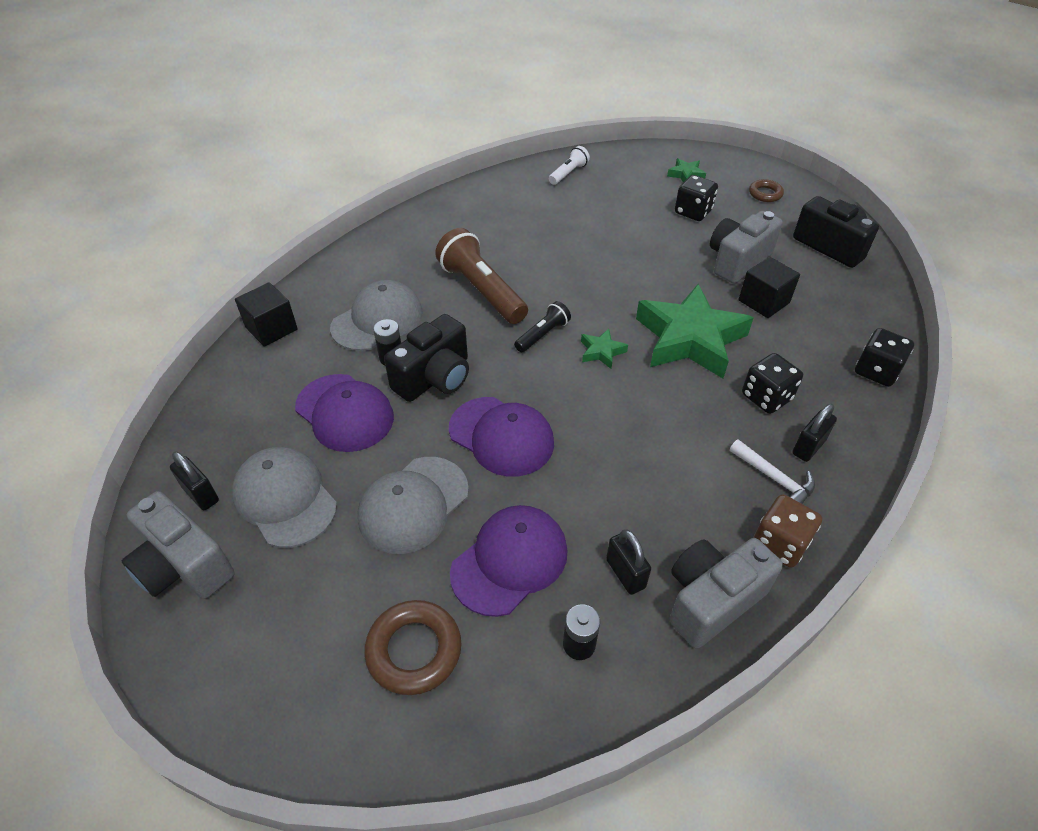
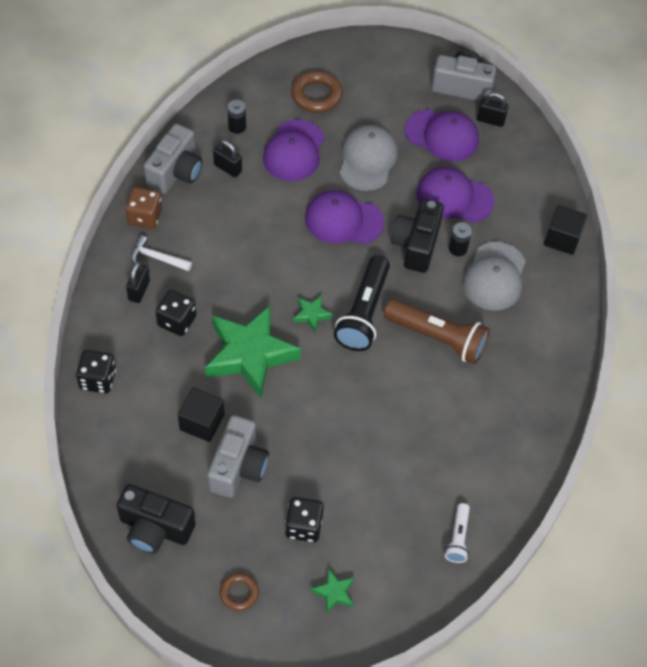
camera: 150 degrees right, 10 degrees up
grey cap [232,447,337,548] -> purple cap [405,109,479,161]
black flashlight [514,301,571,352] -> black flashlight [334,255,390,351], size x1.91

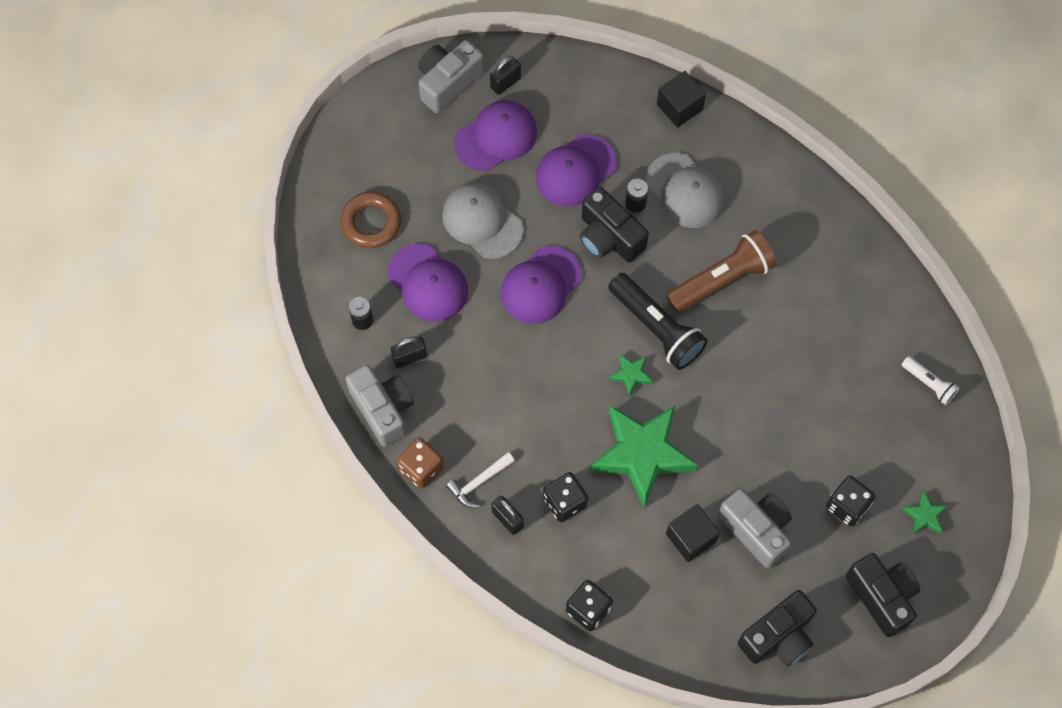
camera: 55 degrees left, 10 degrees up
brown ring [220,573,259,611] -> black camera [846,553,920,637]

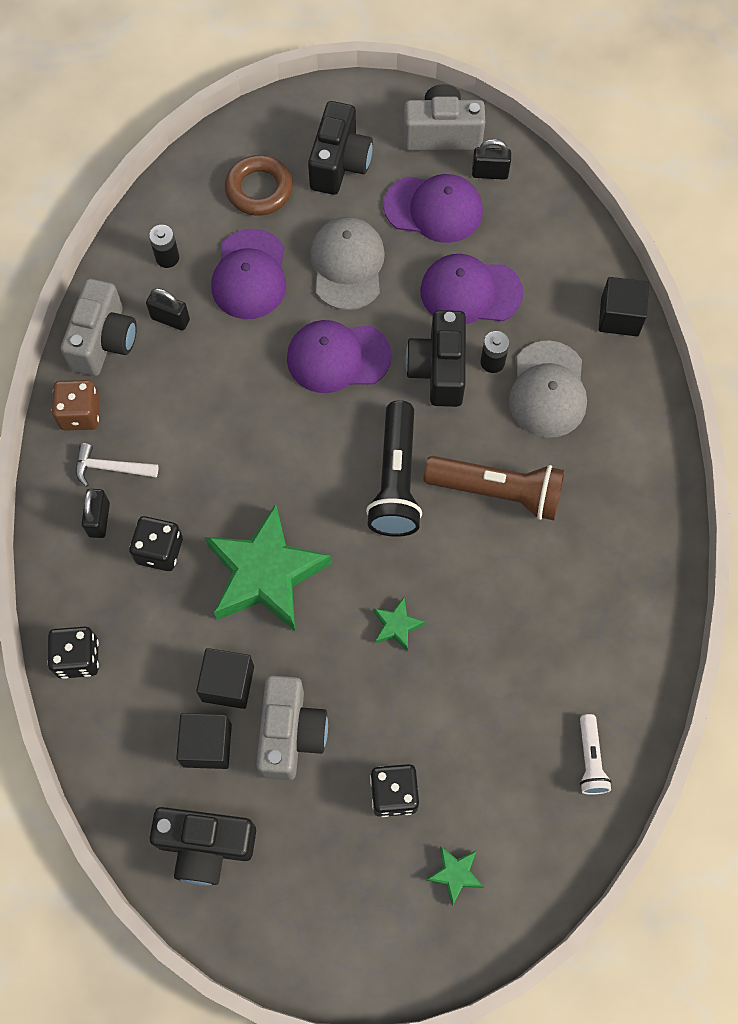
camera: 45 degrees right, 0 degrees up
green star [609,354,653,397] -> green star moved to [373,597,426,651]
black camera [846,553,920,637] -> black camera moved to [308,101,373,195]
none -> black cube [176,713,232,769]

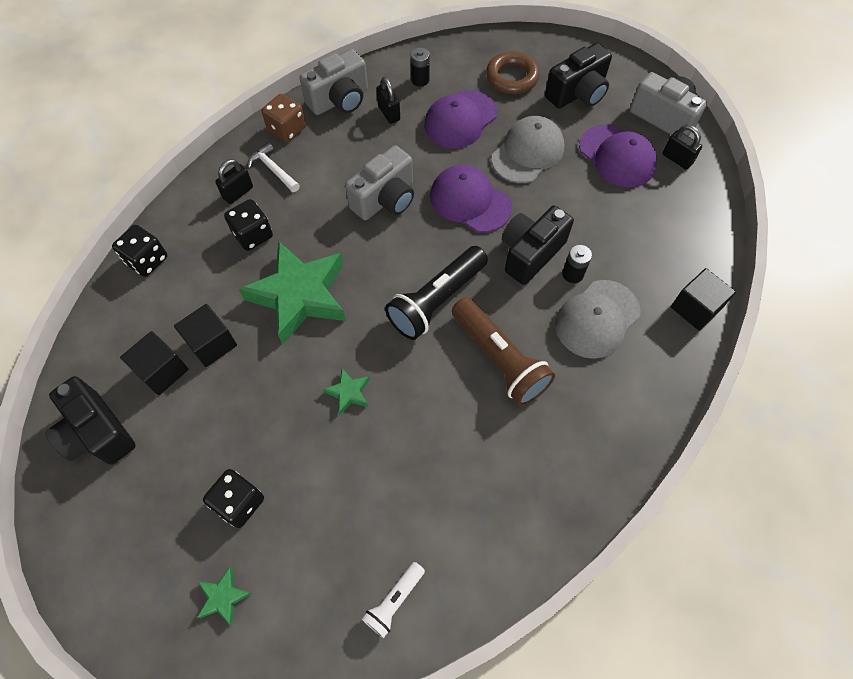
camera: 40 degrees right, 5 degrees down
grey camera [256,675,328,780] -> grey camera moved to [345,145,414,220]
purple cap [420,254,523,324] -> none

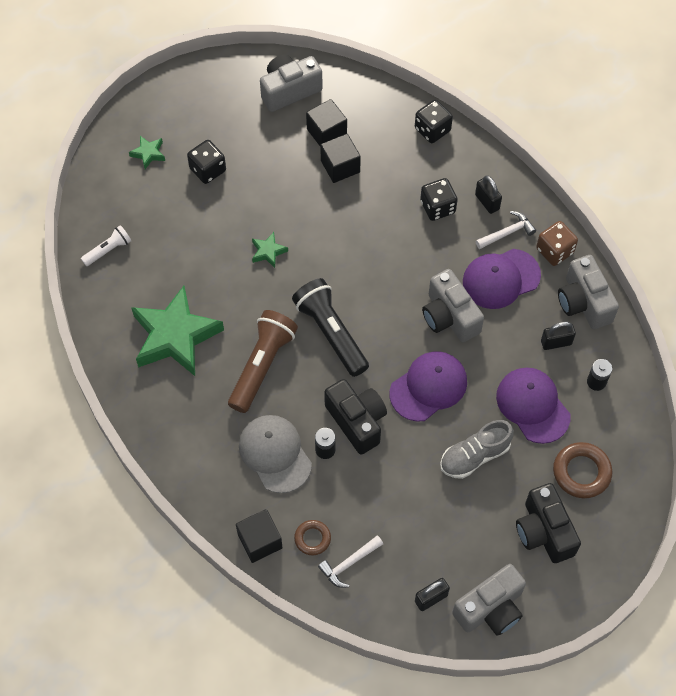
camera: 105 degrees right, 0 degrees up
black camera [45,376,136,465] -> grey camera [260,55,323,112]
green star [239,242,346,344] -> green star moved to [131,286,224,376]
white flashlight [362,562,425,638] -> white flashlight turned 90 degrees clockwise [81,225,131,266]
brown flashlight [452,297,555,406] -> brown flashlight turned 135 degrees clockwise [228,310,298,413]
grey cap [491,116,564,183] -> grey shoe [440,420,514,479]
purple cap [579,125,657,187] -> purple cap moved to [463,249,541,309]
none -> brown ring [294,520,331,555]
none -> white hammer [318,535,383,588]

